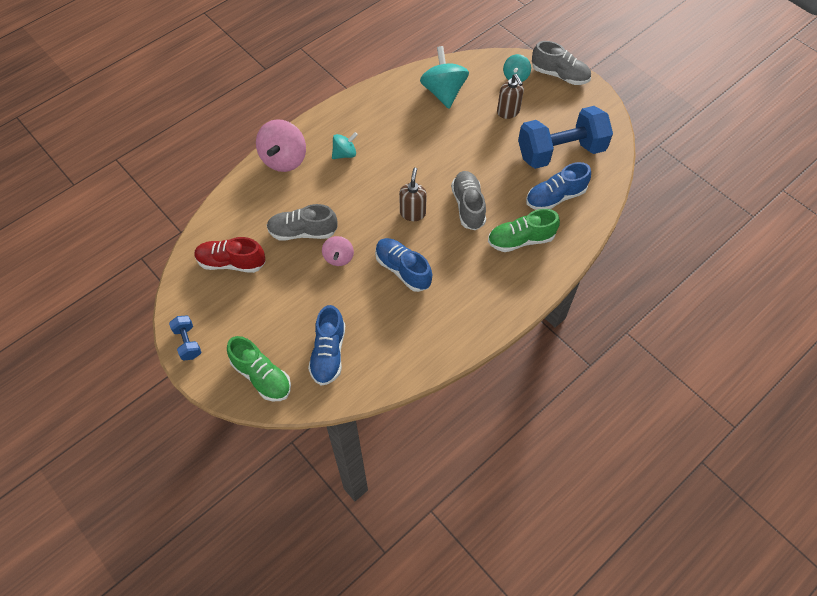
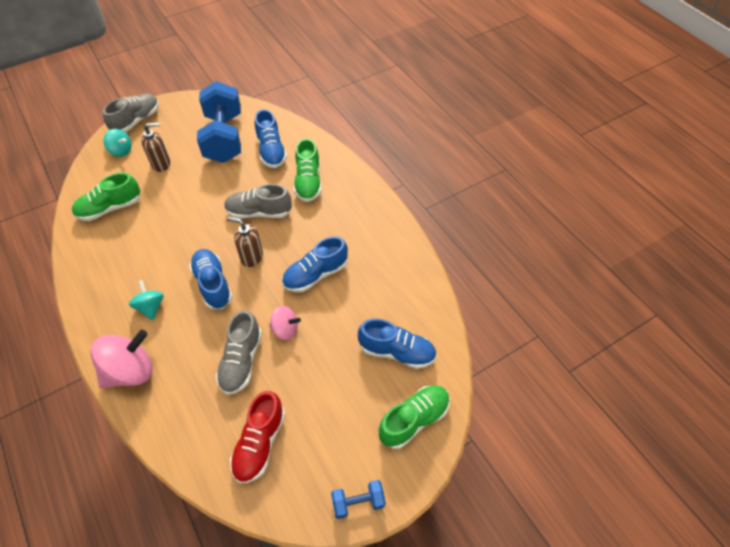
camera: 80 degrees left, 5 degrees down
pink spinning top [256,119,306,172] -> pink spinning top turned 60 degrees counterclockwise [90,330,153,388]
turquoise spinning top [420,46,469,109] -> green shoe [72,173,141,221]
none -> blue shoe [189,249,232,309]

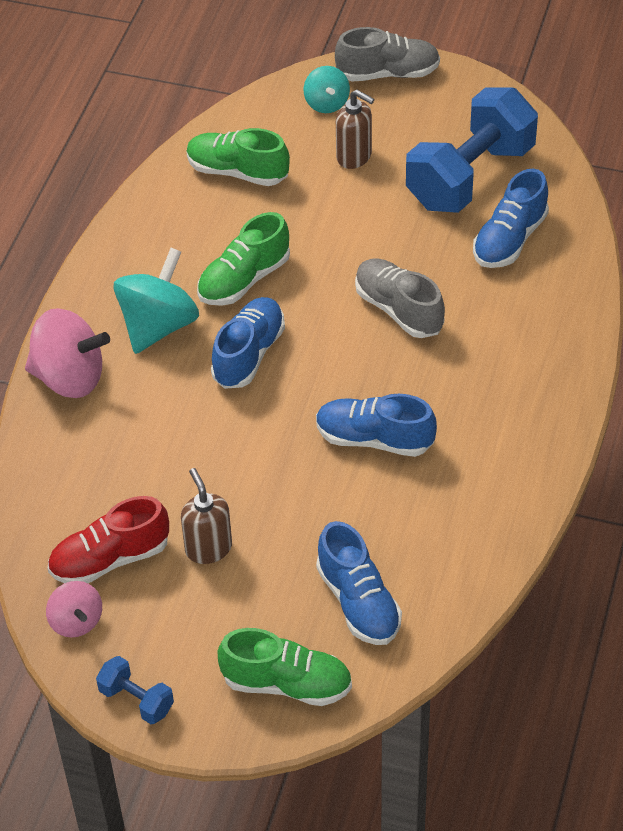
camera: 50 degrees right, 5 degrees down
turquoise spinning top [129,280,164,320] -> turquoise spinning top [114,248,199,354], size x1.75
grey shoe [216,310,262,395] -> none
brown soap dispenser [227,217,263,267] -> brown soap dispenser moved to [181,468,232,564]
pink spinning top [269,306,301,340] -> pink spinning top moved to [46,581,102,638]
green shoe [294,138,322,202] -> green shoe moved to [197,212,290,306]

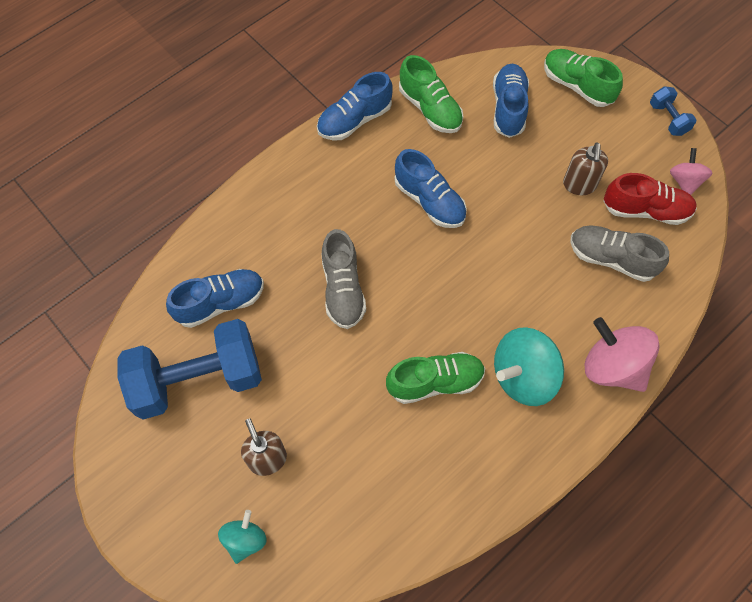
camera: 150 degrees left, 15 degrees up
green shoe [187,128,290,186] -> green shoe moved to [399,55,463,133]
blue shoe [211,297,285,389] -> blue shoe moved to [317,72,393,140]
grey shoe [335,27,440,81] -> grey shoe moved to [571,225,669,282]

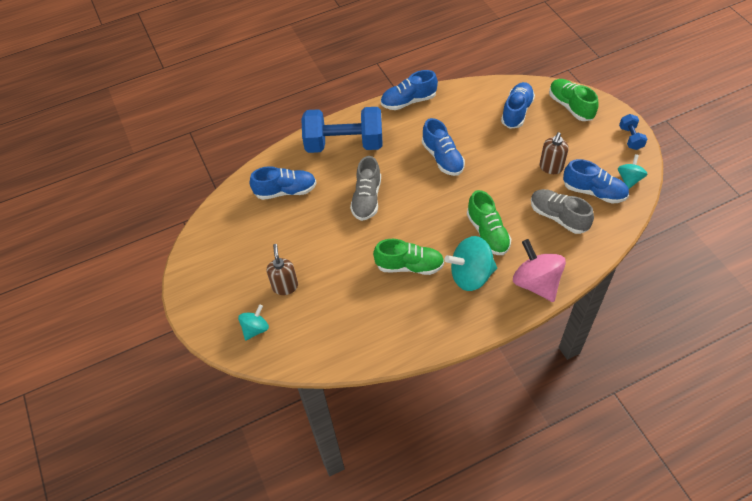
camera: 20 degrees right, 10 degrees down
blue dumbbell [117,319,262,420] -> blue dumbbell moved to [301,107,382,153]
green shoe [399,55,463,133] -> green shoe moved to [467,190,511,255]
red shoe [603,173,697,225] -> blue shoe [563,159,629,204]
pink spinning top [670,148,712,195] -> turquoise spinning top [618,154,648,189]

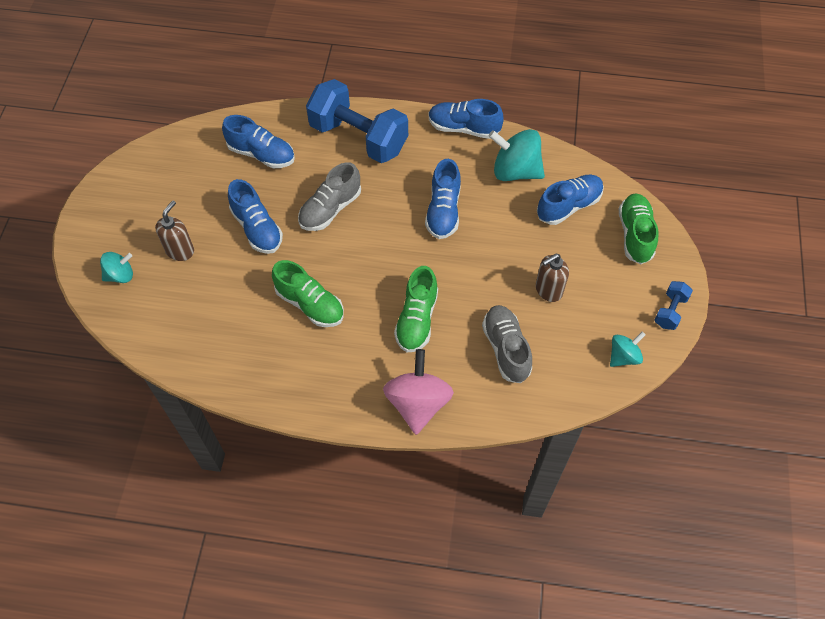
camera: 30 degrees right, 5 degrees up
turquoise spinning top [444,236,497,291] -> turquoise spinning top moved to [488,129,545,181]
blue shoe [563,159,629,204] -> blue shoe moved to [228,179,283,254]

